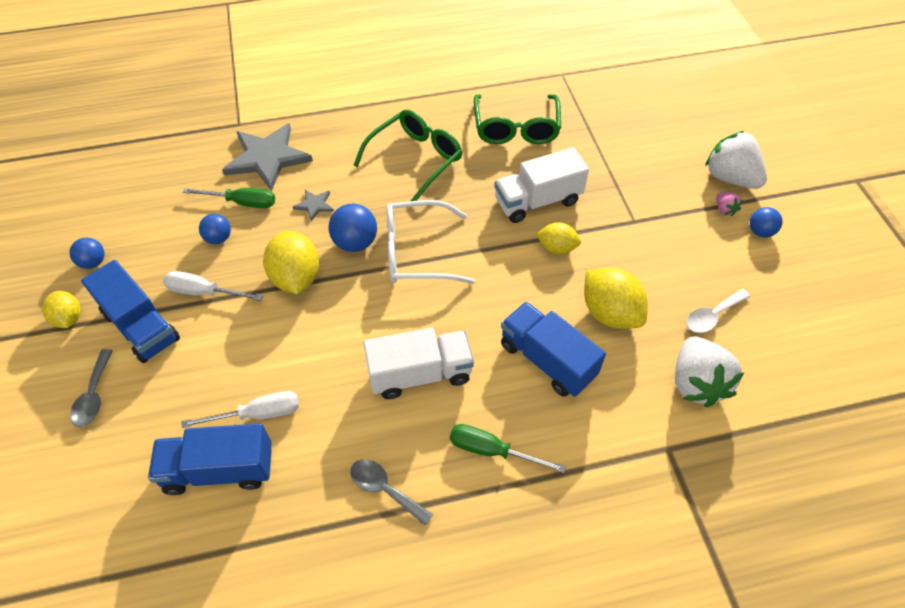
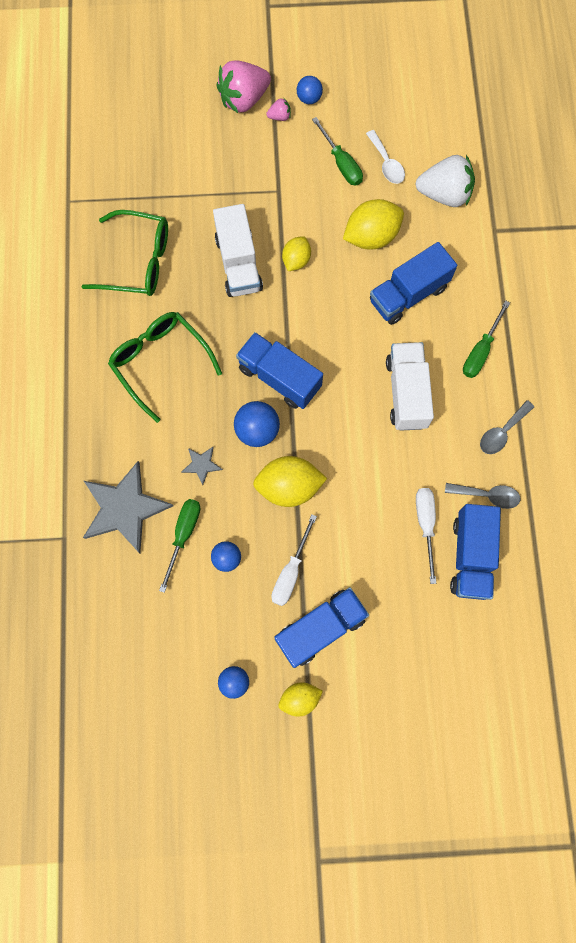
camera: 80 degrees left, 20 degrees up
grey spoon [70,349,113,427] -> grey spoon moved to [445,483,521,509]
white glasses [387,200,475,284] -> blue truck [236,332,323,409]
white strawberry [705,131,767,189] -> pink strawberry [216,60,271,113]
none -> green screwdriver [312,117,363,186]

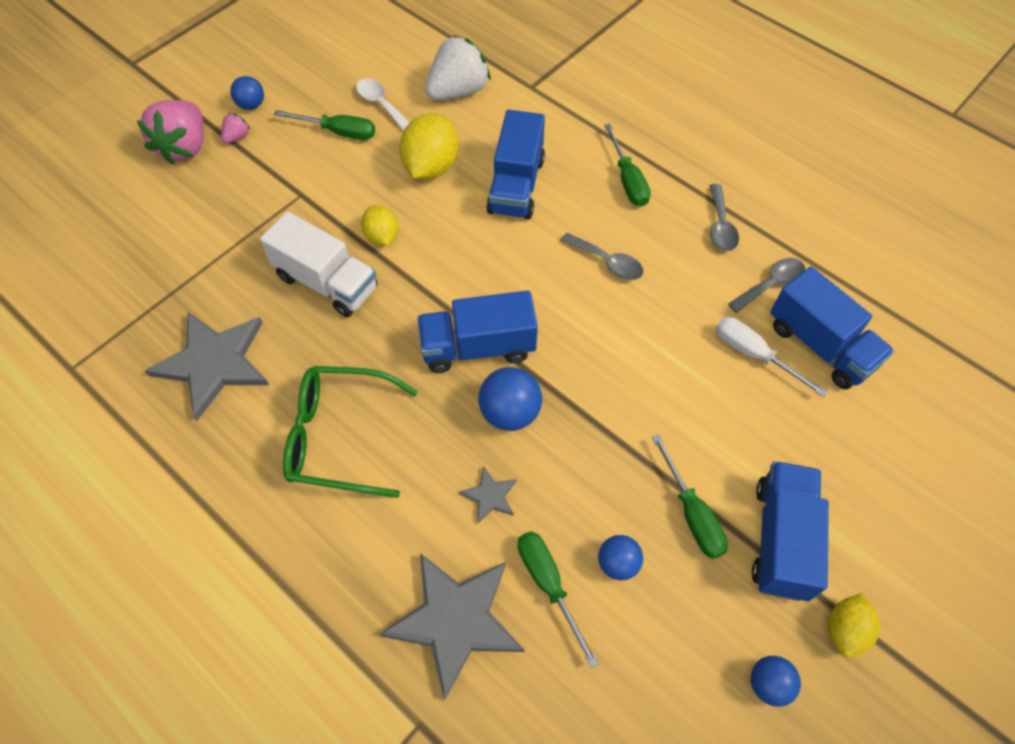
camera: 45 degrees left, 15 degrees down
green glasses [82,210,168,296] -> grey star [145,312,269,420]
yellow lemon [253,456,327,507] -> none
white screwdriver [271,514,317,606] -> green screwdriver [652,434,728,559]
white spoon [366,130,405,184] -> white spoon turned 150 degrees counterclockwise [356,78,409,131]
white truck [386,342,434,431] -> grey spoon [561,233,643,280]

